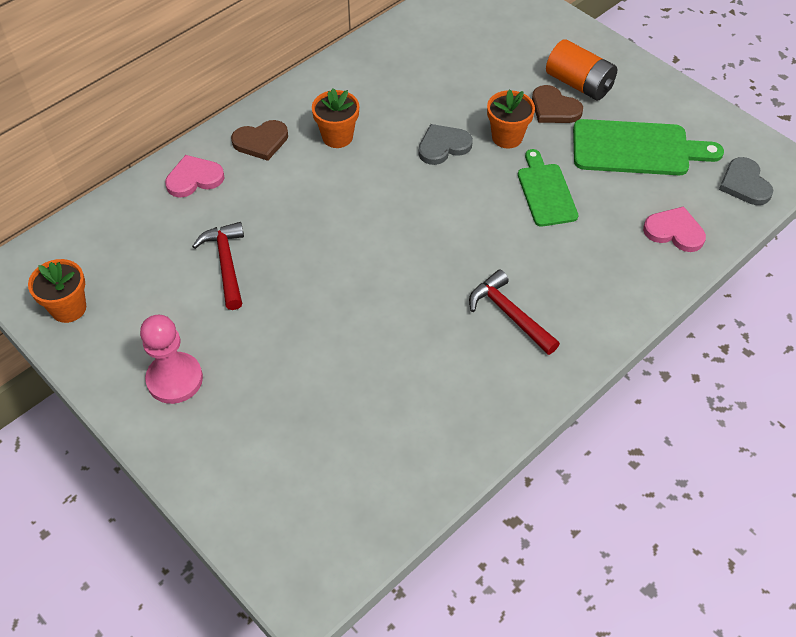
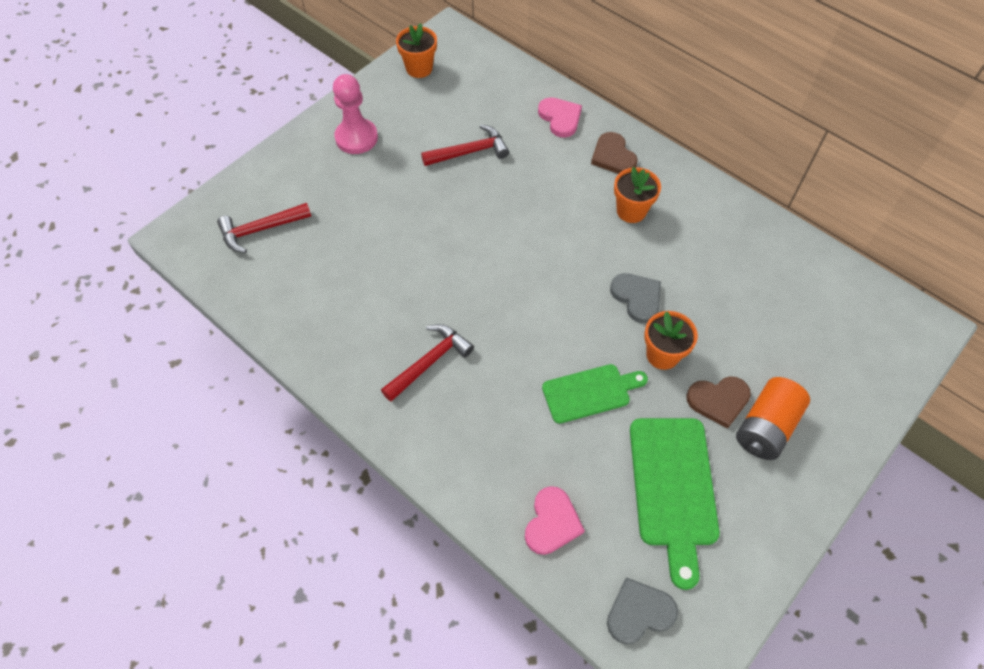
camera: 85 degrees right, 5 degrees up
brown heart [532,85,583,123] -> brown heart turned 135 degrees counterclockwise [686,377,751,429]
none -> red hammer [217,203,311,253]

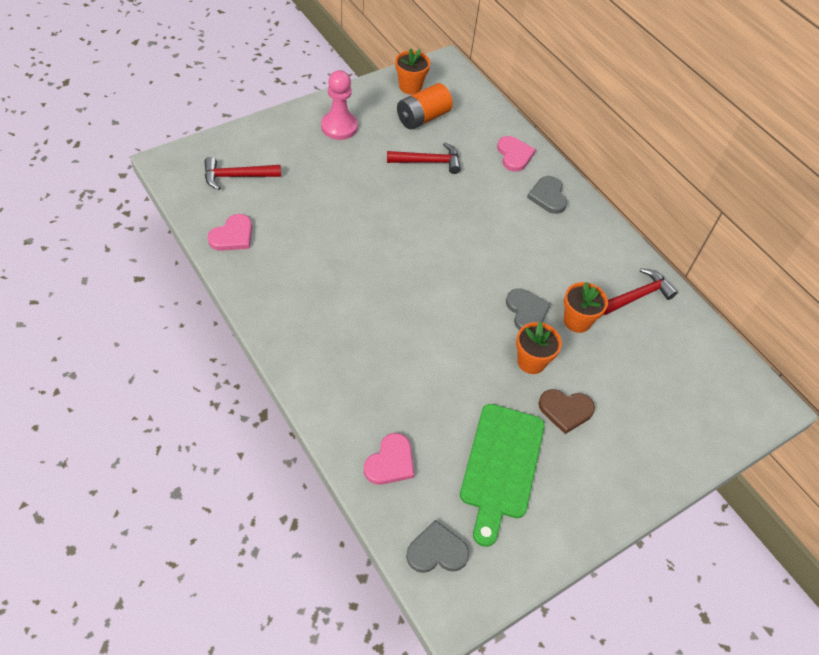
camera: 10 degrees right, 5 degrees down
red hammer [381,324,474,402] -> red hammer moved to [604,268,678,315]
green cutting board [542,364,648,424] -> none
brown heart [591,132,638,174] -> grey heart [527,176,567,214]
orange flower pot [614,167,661,223] -> orange flower pot moved to [564,282,608,333]
orange battery [736,377,810,460] -> orange battery moved to [397,83,453,130]
none -> pink heart [207,214,252,251]

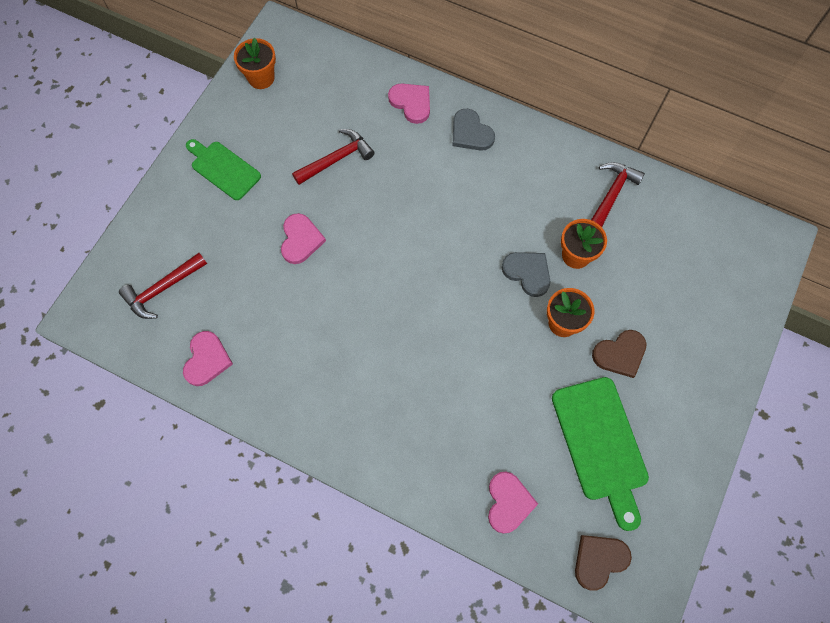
camera: 25 degrees left, 15 degrees up
pink pawn [321,70,358,140] -> green cutting board [186,139,261,200]
orange battery [397,83,453,130] -> none
grey heart [406,520,469,573] -> brown heart [575,535,632,590]
none -> pink heart [281,213,326,264]

